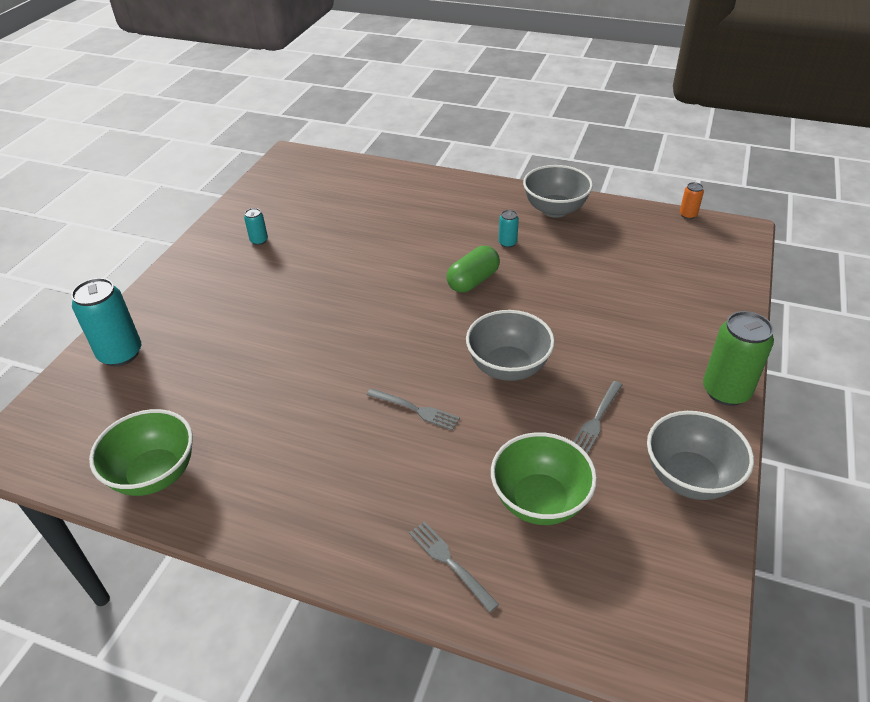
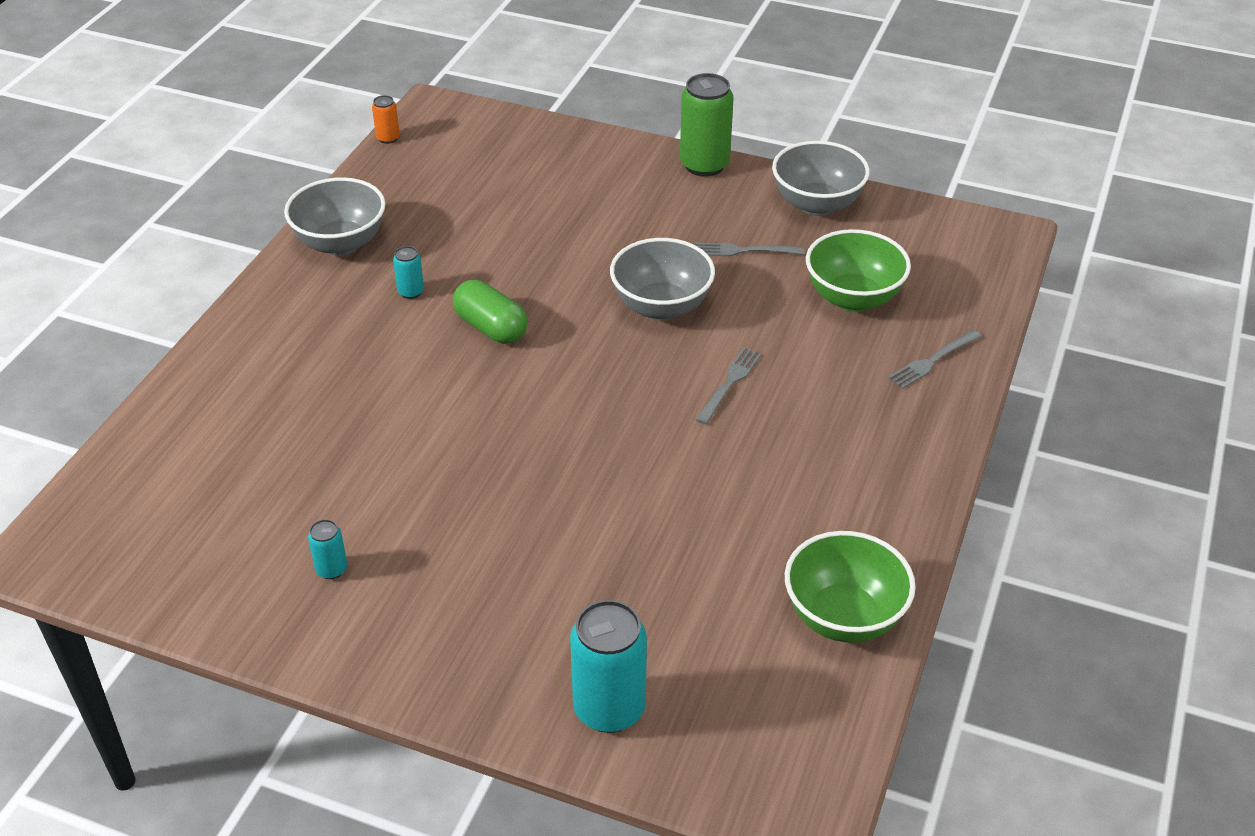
camera: 90 degrees left, 0 degrees up
grey fork [573,381,622,454] -> grey fork turned 150 degrees clockwise [695,242,804,256]

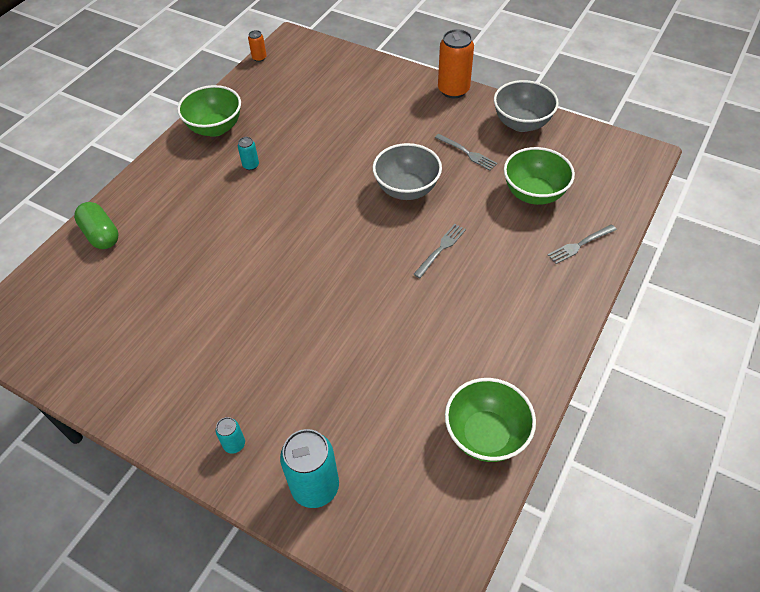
camera: 10 degrees right, 10 degrees up
grey bowl [284,177,386,256] -> green bowl [177,85,241,137]
turquoise can [308,519,347,579] -> turquoise can moved to [216,417,245,454]
green capsule [453,280,527,344] -> green capsule moved to [74,202,118,249]
green can [680,73,734,177] -> orange can [438,29,474,98]
grey fork [695,242,804,256] -> grey fork turned 150 degrees counterclockwise [435,134,497,171]

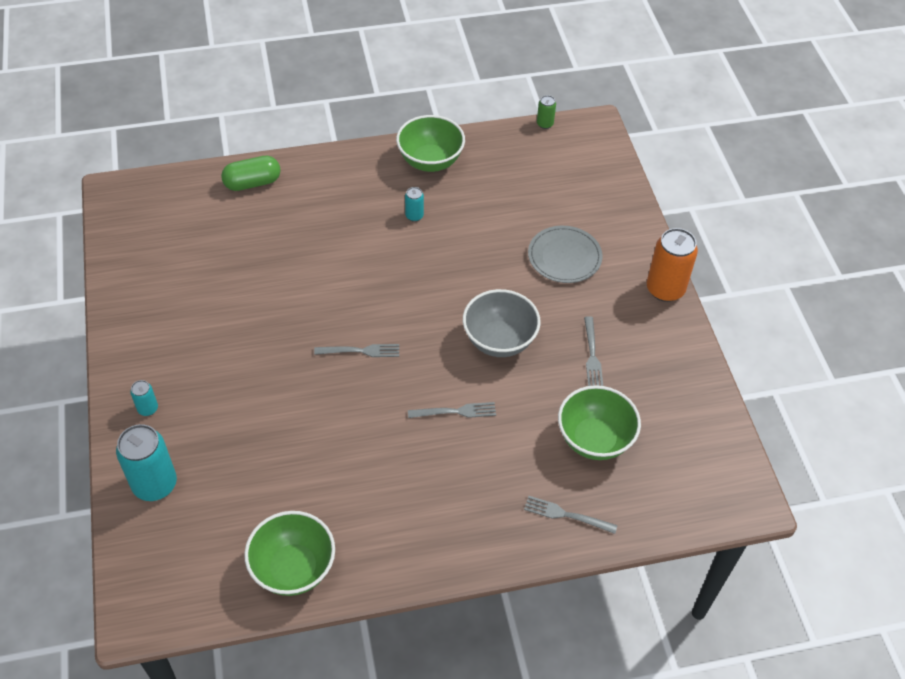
camera: 45 degrees right, 0 degrees up
green capsule [74,202,118,249] -> green capsule turned 60 degrees clockwise [221,156,281,191]
orange can [248,30,267,62] -> green can [537,95,556,129]
grey bowl [494,80,559,132] -> none
none -> grey fork [314,344,399,357]
none -> grey plate [528,226,603,283]

